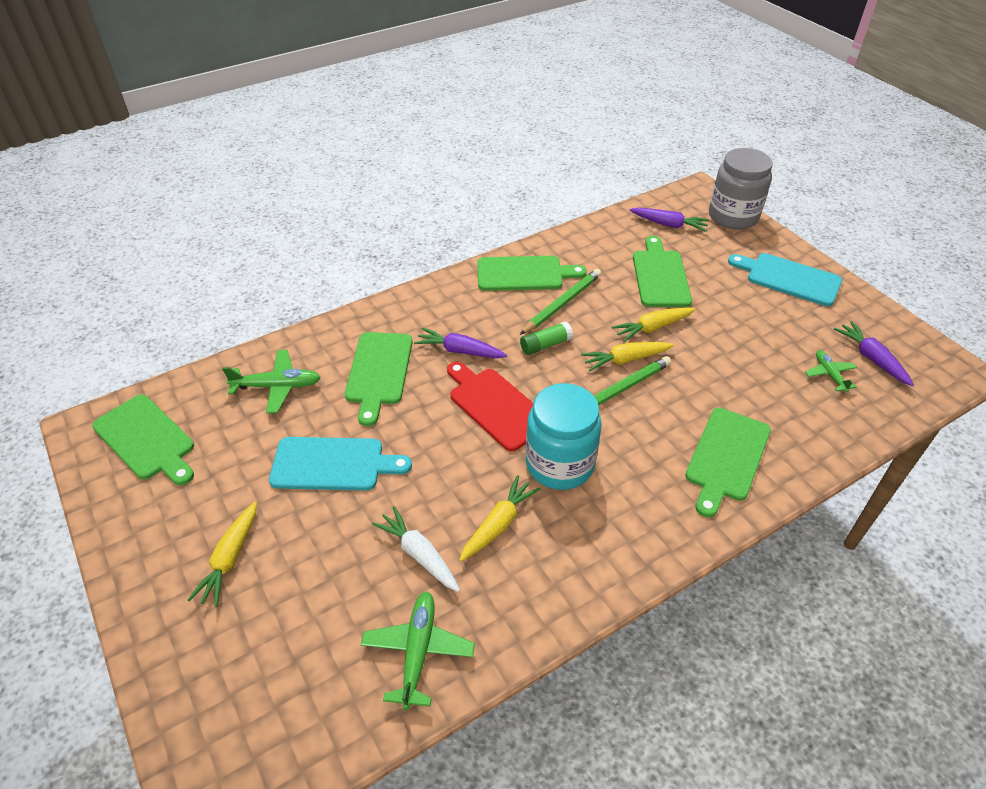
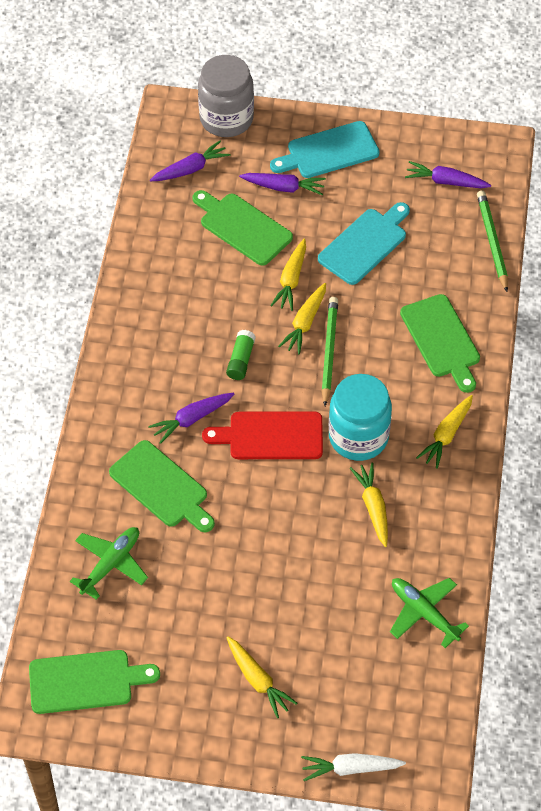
camera: 50 degrees left, 10 degrees up
turquoise cutting board [269,437,412,491] -> turquoise cutting board moved to [318,202,410,285]
white carrot [372,506,460,592] -> white carrot moved to [301,753,406,781]
green cutting board [477,256,587,291] -> none
green pencil [520,269,601,335] -> green pencil moved to [477,190,508,292]
green plane [805,350,857,392] -> none
none -> purple carrot [239,173,326,196]
none -> yellow carrot [416,395,473,469]

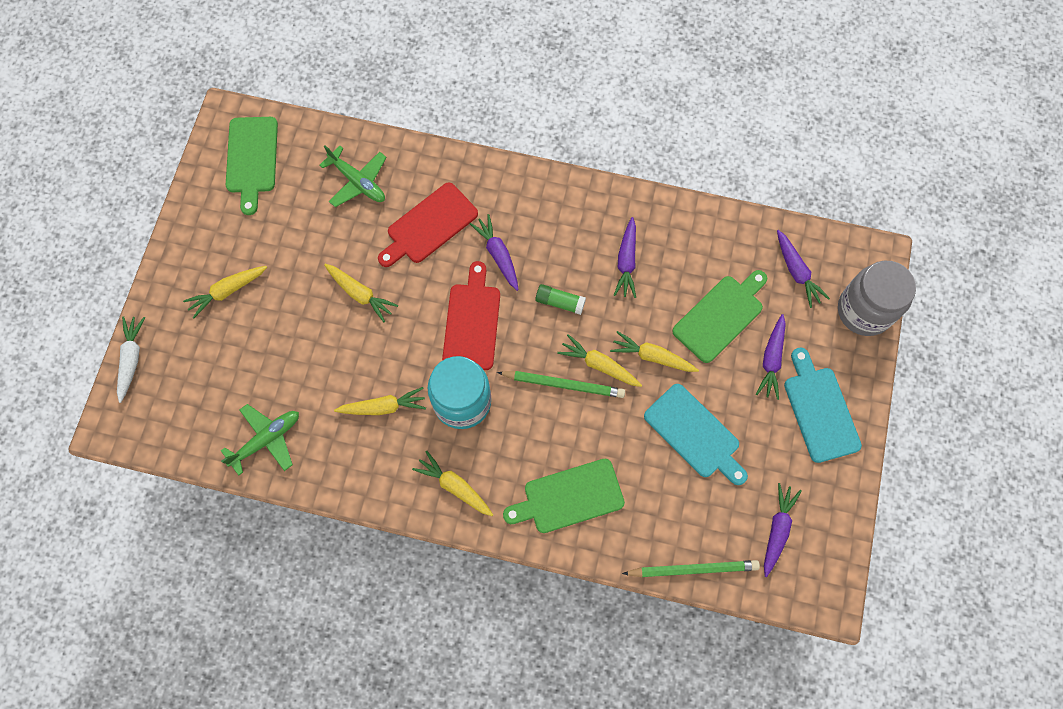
camera: 95 degrees right, 15 degrees up
green cutting board [109,440,215,532] -> red cutting board [378,183,478,267]
none -> yellow carrot [324,264,398,322]
none -> purple carrot [614,217,636,298]

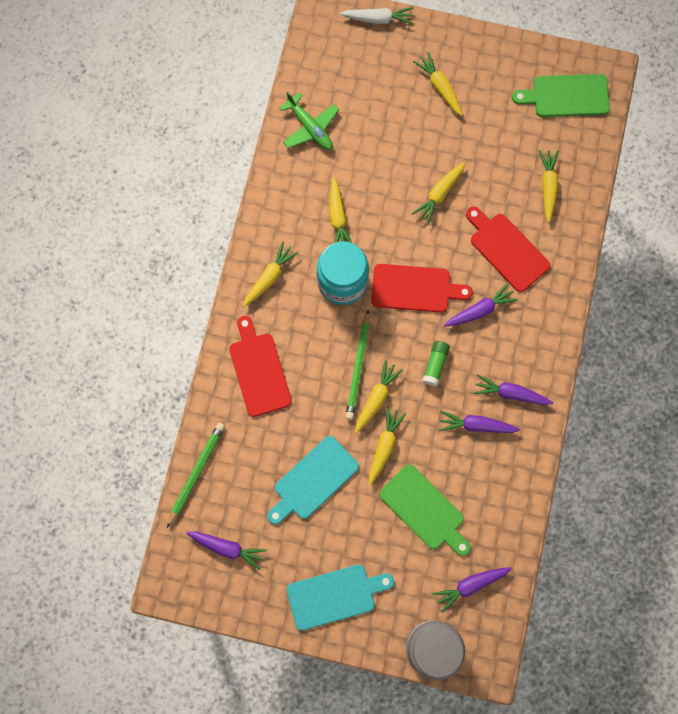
camera: 90 degrees right, 5 degrees up
green plane [319,146,387,207] -> yellow carrot [539,150,558,223]
green cutting board [503,459,625,533] -> red cutting board [229,316,292,417]
green pencil [622,560,760,577] -> green pencil turned 150 degrees counterclockwise [167,423,225,528]
purple carrot [756,314,786,400] -> purple carrot moved to [473,375,554,405]

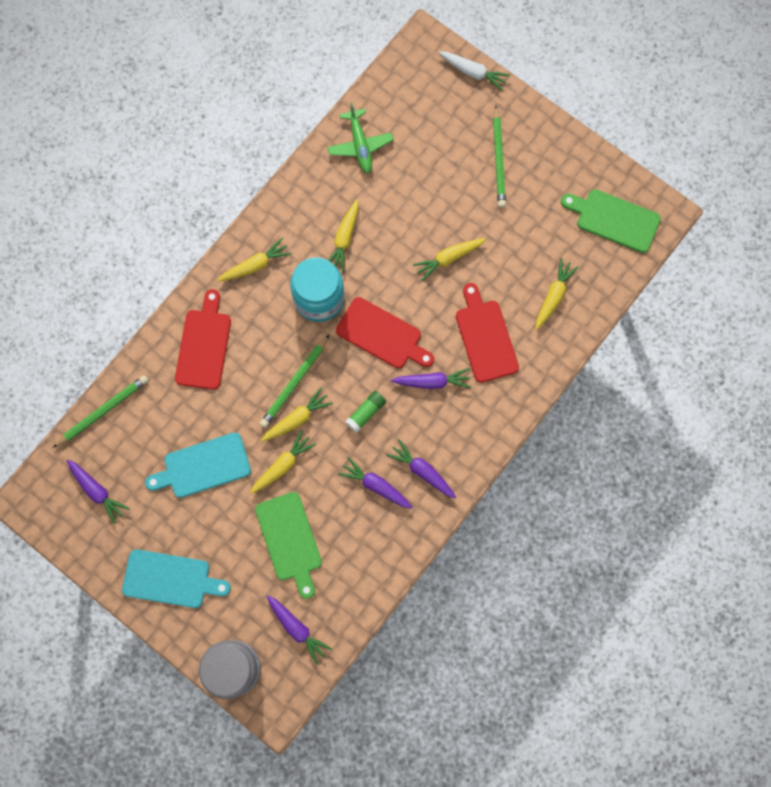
camera: 25 degrees right, 0 degrees up
yellow carrot [413,52,462,116] -> green pencil [493,106,506,208]
purple carrot [432,567,512,613] -> purple carrot turned 135 degrees counterclockwise [266,595,332,665]

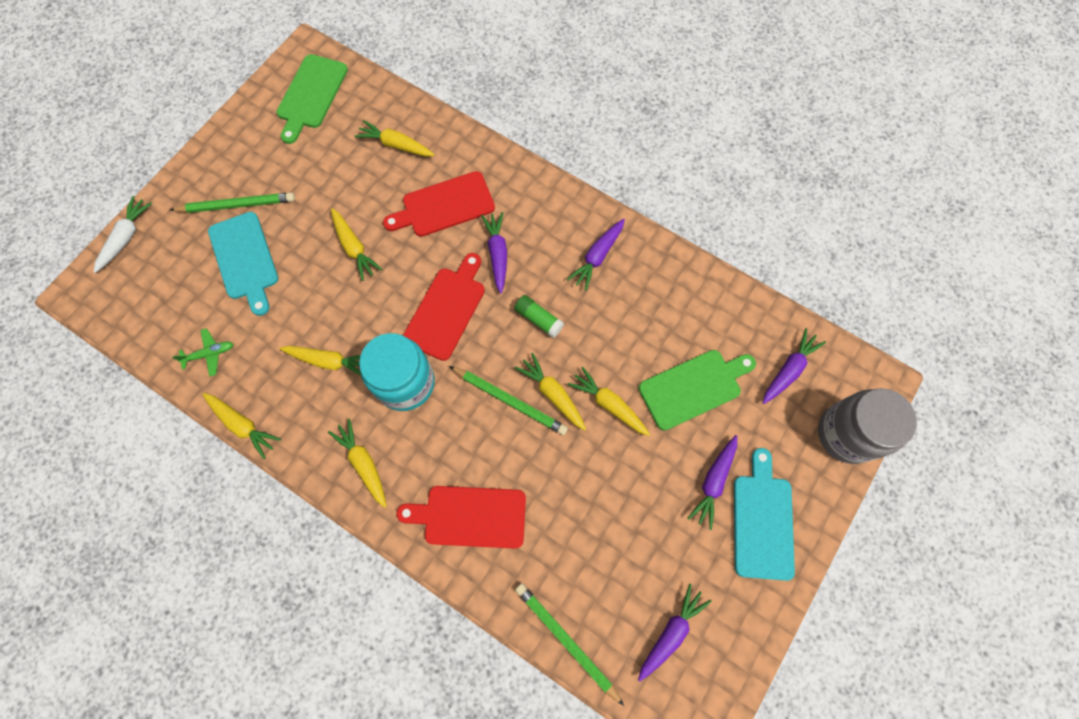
camera: 95 degrees left, 5 degrees down
turquoise cutting board [145,433,251,498] -> turquoise cutting board moved to [208,212,278,316]
green plane [327,102,394,174] -> green plane [172,328,233,376], size x0.64
purple carrot [338,457,413,509] -> purple carrot moved to [688,435,737,530]
none -> yellow carrot [203,393,281,459]

